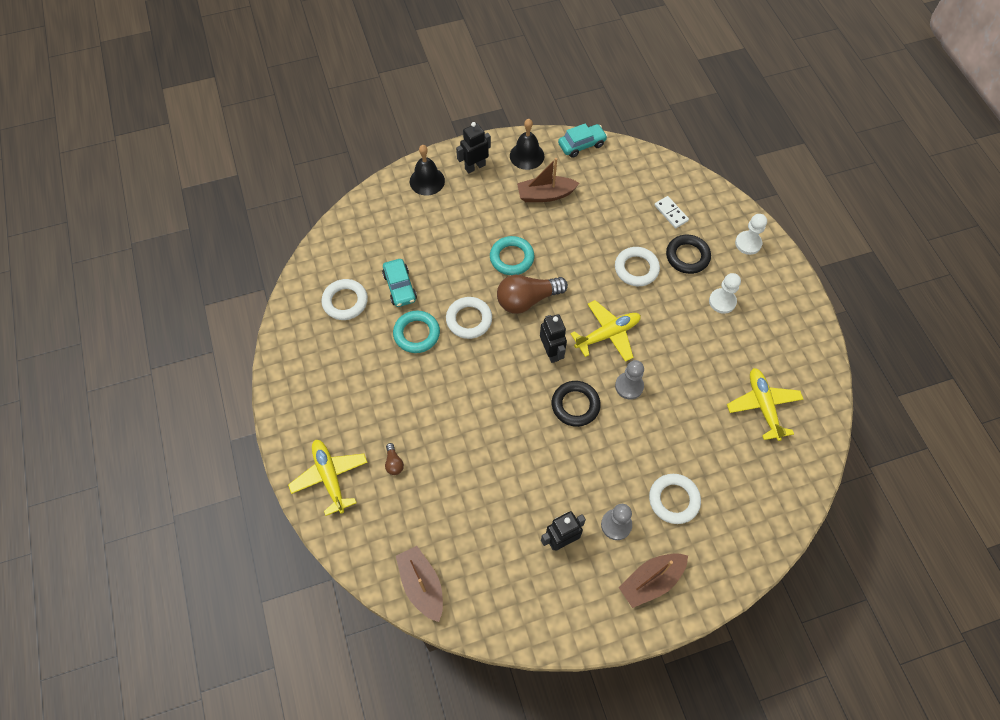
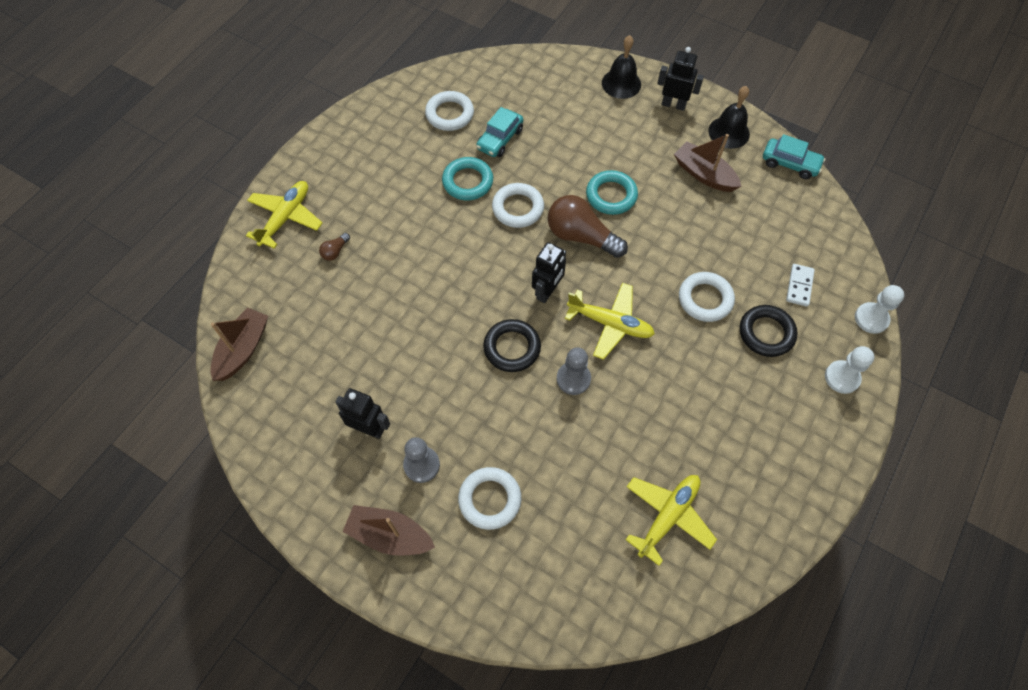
camera: 50 degrees right, 0 degrees up
white pawn [709,273,741,314] -> white pawn moved to [855,285,904,334]

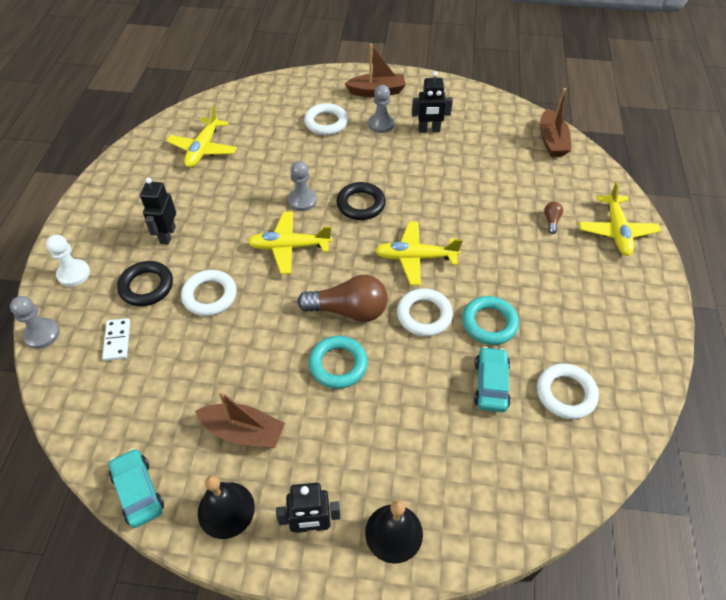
camera: 155 degrees right, 10 degrees down
black robot [532,242,566,303] -> black robot moved to [140,178,176,245]
turquoise car [763,134,825,179] -> turquoise car turned 60 degrees clockwise [109,448,164,528]
white pawn [855,285,904,334] -> grey pawn [10,296,60,349]
none -> yellow plane [375,221,462,285]

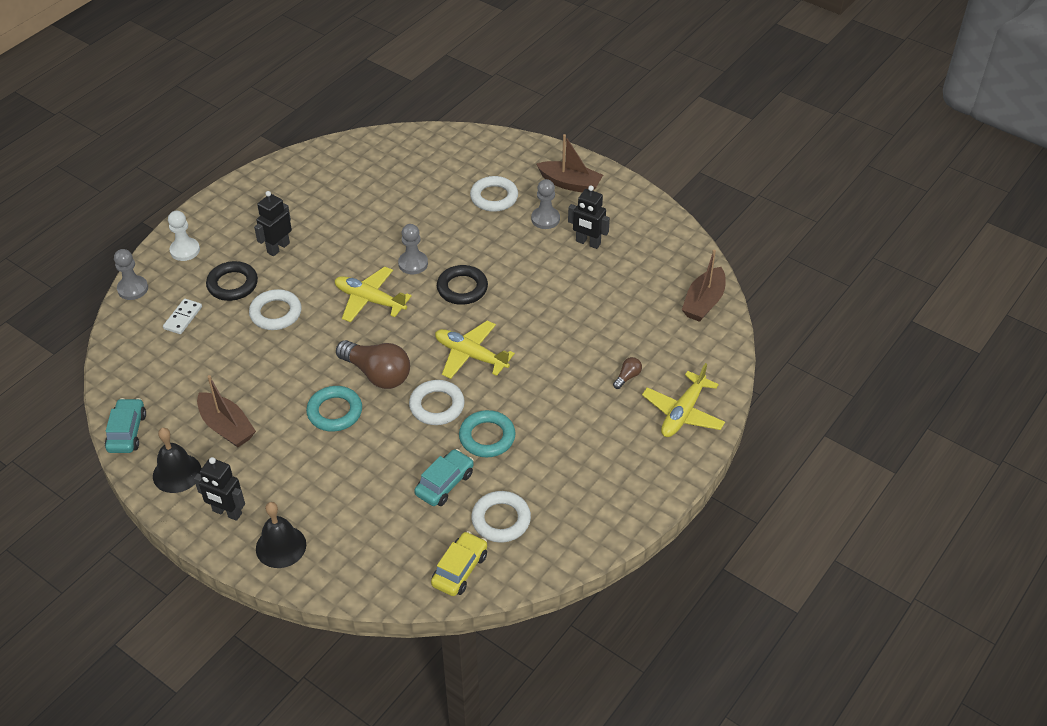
camera: 30 degrees right, 5 degrees down
yellow plane [166,106,237,168] -> none
none -> yellow car [431,531,487,596]

